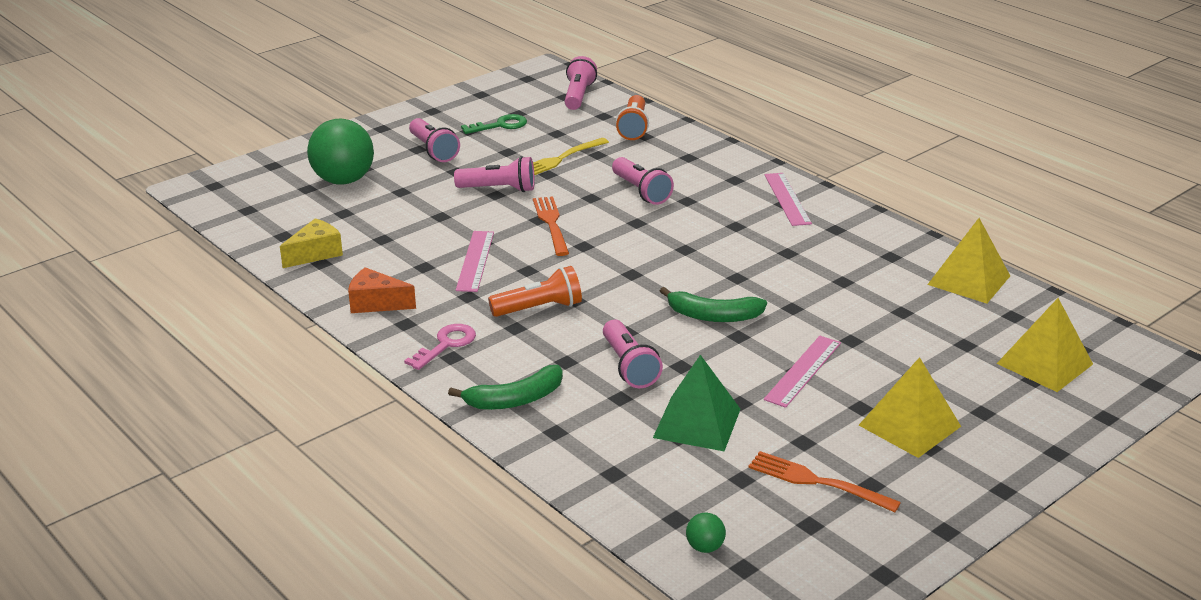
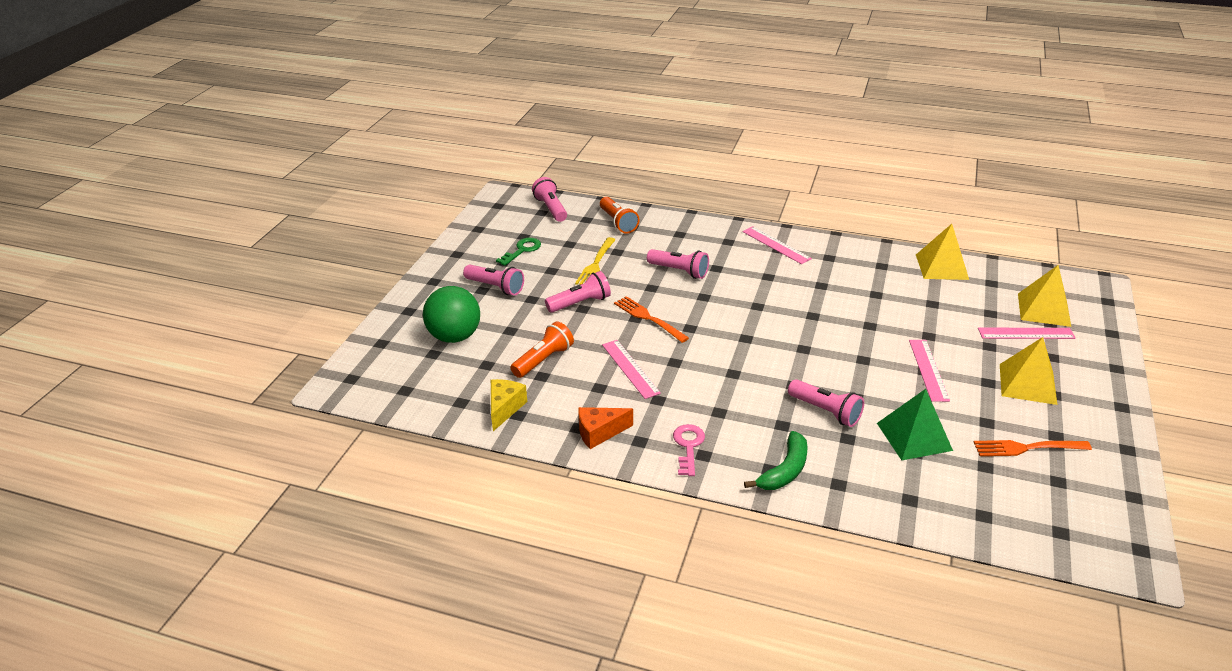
camera: 30 degrees left, 5 degrees up
orange flashlight [488,266,582,317] -> orange flashlight moved to [510,321,574,378]
green banana [660,287,767,322] -> none
green ball [686,513,726,553] -> none
none -> pink ruler [978,328,1076,339]

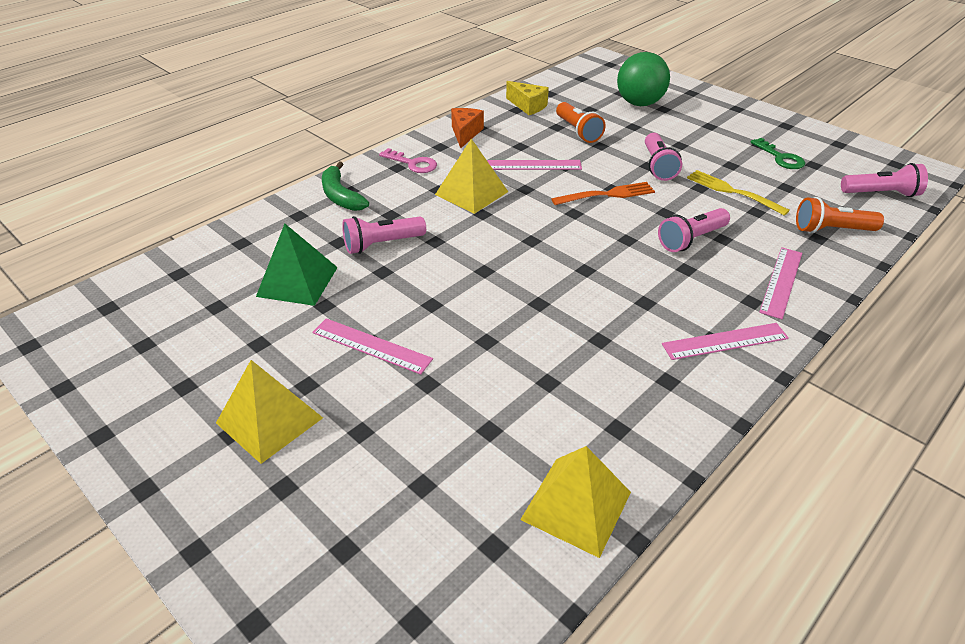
camera: 115 degrees right, 5 degrees up
pink flashlight [463,264,524,296] -> none
orange fork [974,440,1092,456] -> none
pink ruler [978,328,1076,339] -> pink ruler moved to [759,247,802,319]
yellow pyramid [1018,265,1071,327] -> yellow pyramid moved to [435,139,508,214]

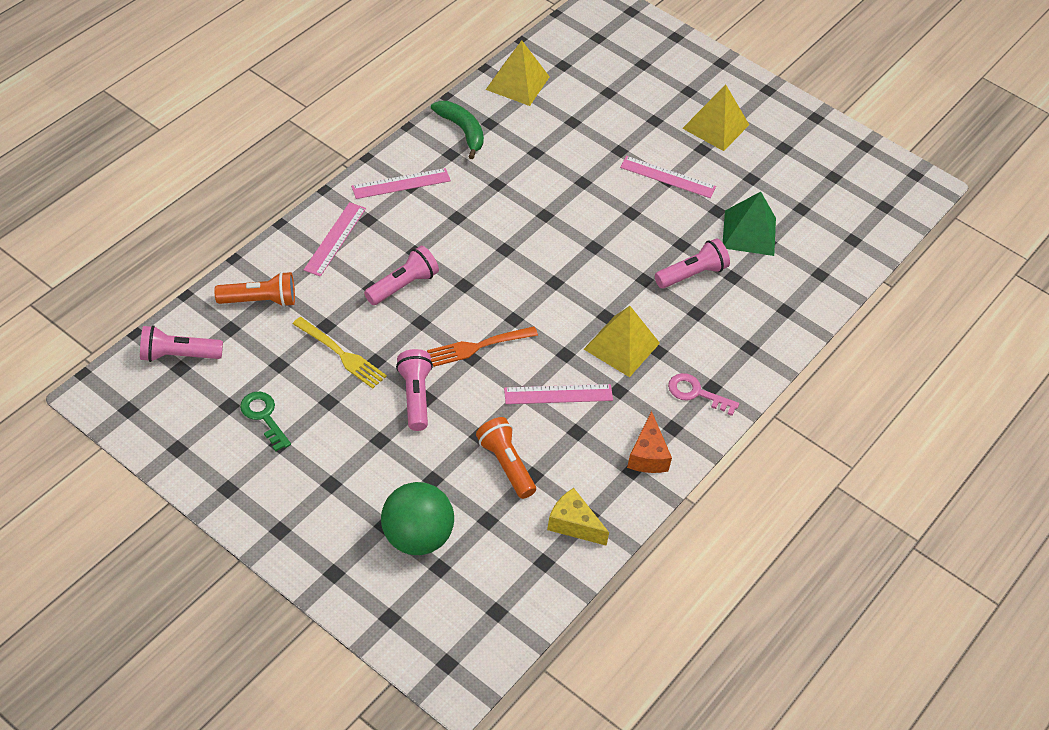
camera: 170 degrees right, 10 degrees up
green banana [322,161,369,211] -> green banana moved to [431,101,484,159]

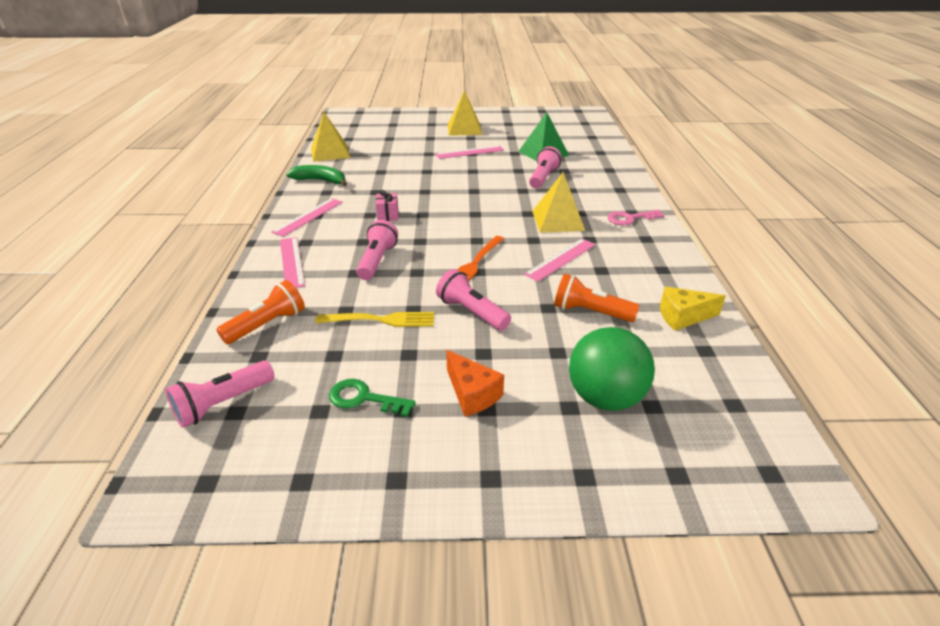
camera: 35 degrees left, 15 degrees down
orange cheese [627,411,672,473] -> orange cheese moved to [446,350,504,417]
none -> pink gift [376,190,399,221]

